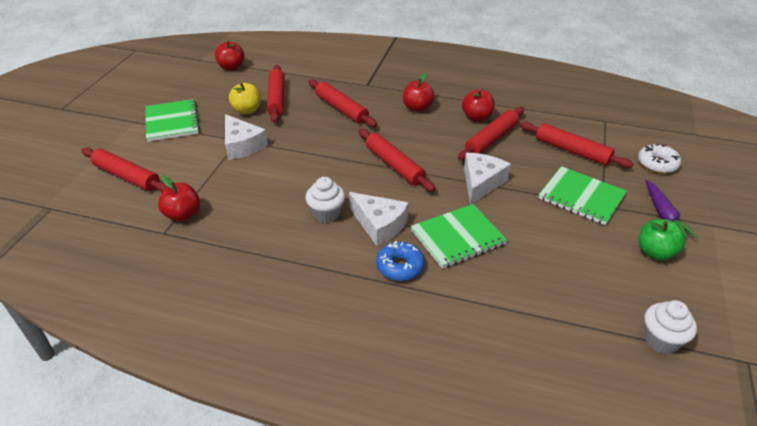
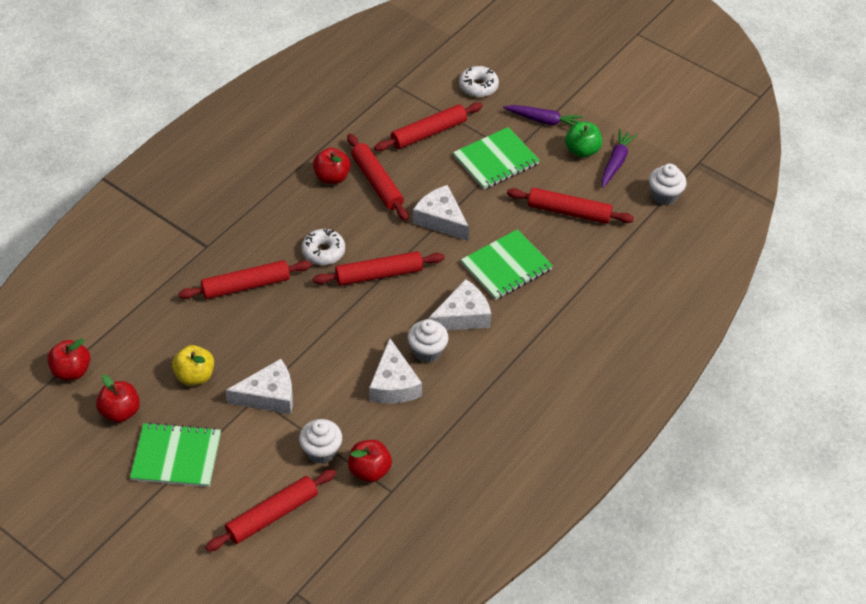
camera: 70 degrees left, 10 degrees up
red rolling pin [267,65,284,123] -> red rolling pin moved to [507,188,634,224]
blue donut [376,241,425,281] -> none
red apple [403,73,435,112] -> red apple moved to [96,374,140,423]
green notebook [411,204,507,269] -> green notebook turned 60 degrees clockwise [461,229,553,300]
none -> white cupcake [299,419,342,464]
none -> white donut [302,229,345,265]
none -> white cheese [369,338,422,404]
none -> purple carrot [602,129,637,188]

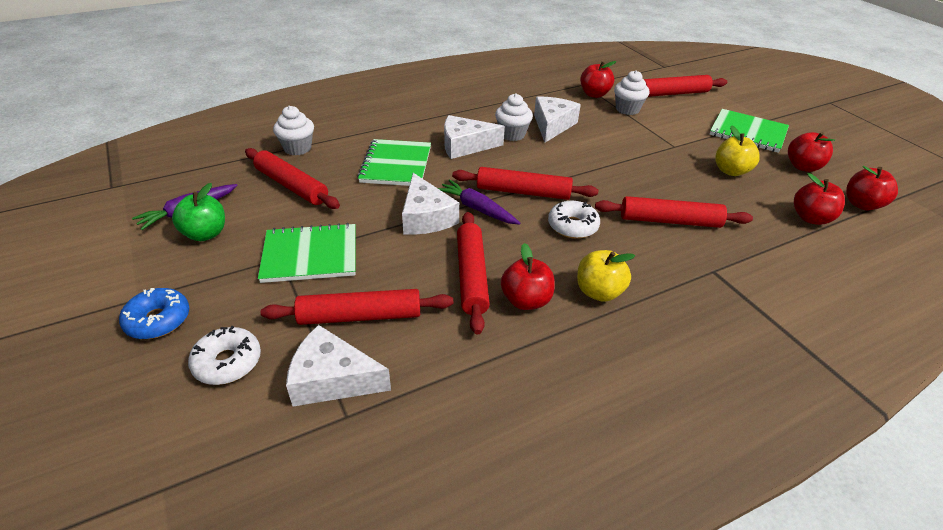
camera: 155 degrees left, 10 degrees down
white cheese [226,359,293,414] -> white cheese moved to [286,325,391,406]
green notebook [461,229,553,300] -> green notebook turned 75 degrees counterclockwise [357,139,431,186]
purple carrot [503,105,583,126] -> purple carrot moved to [438,180,520,225]
white cupcake [649,164,686,206] -> white cupcake moved to [273,106,314,155]
none -> blue donut [119,288,189,339]
none -> yellow apple [577,250,635,302]
none -> red apple [794,173,845,225]

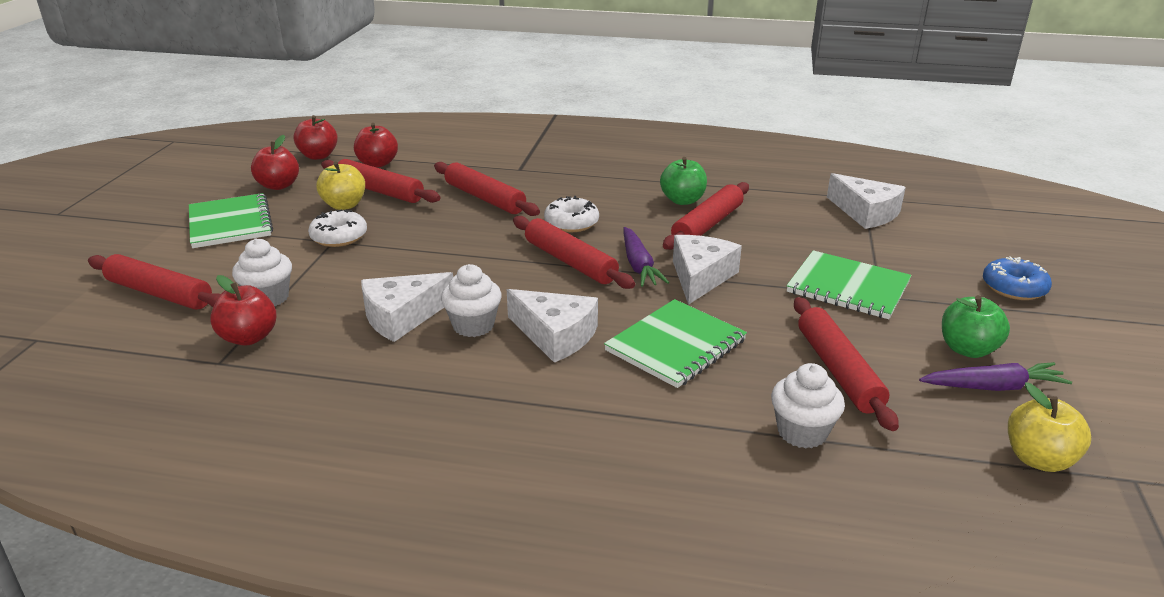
camera: 140 degrees left, 10 degrees down
white donut [188,326,261,385] -> white donut moved to [308,209,367,247]
red rolling pin [261,289,453,325] -> red rolling pin moved to [321,159,440,203]
red apple [501,243,555,310] -> green apple [660,157,707,205]
yellow apple [577,250,635,302] -> yellow apple moved to [1008,382,1091,472]

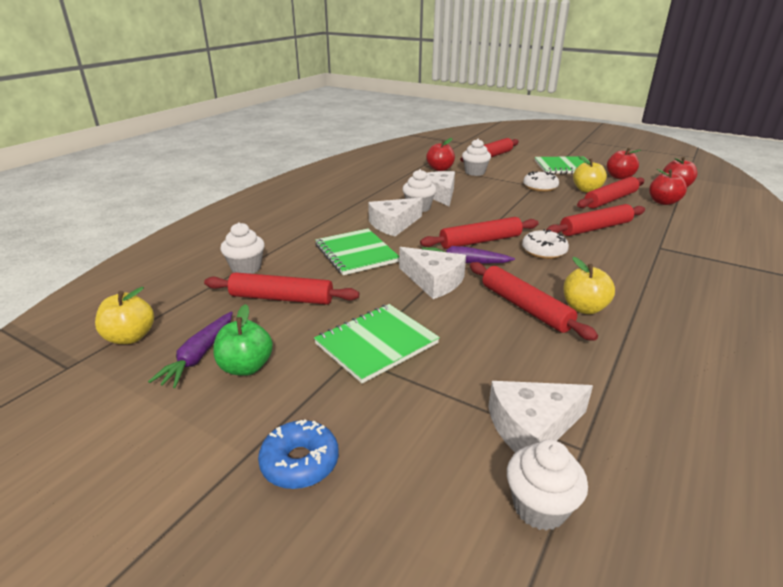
camera: 110 degrees right, 0 degrees up
green apple [660,157,707,205] -> yellow apple [563,257,615,314]
none -> white cupcake [507,440,588,531]

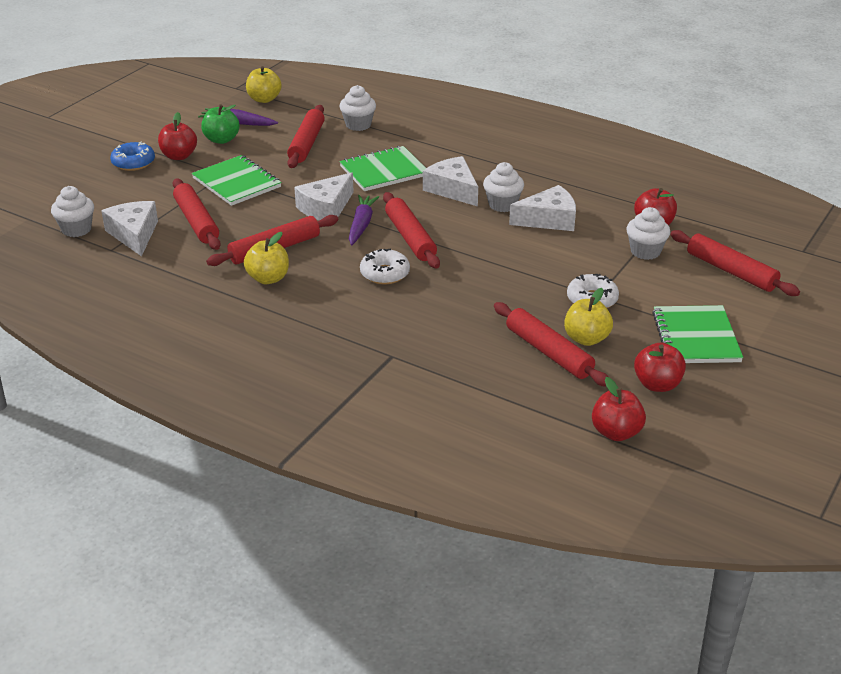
camera: 90 degrees right, 5 degrees up
red rolling pin [546,204,645,236] -> red rolling pin moved to [173,178,221,250]
red apple [649,169,687,205] -> red apple moved to [158,112,197,160]

